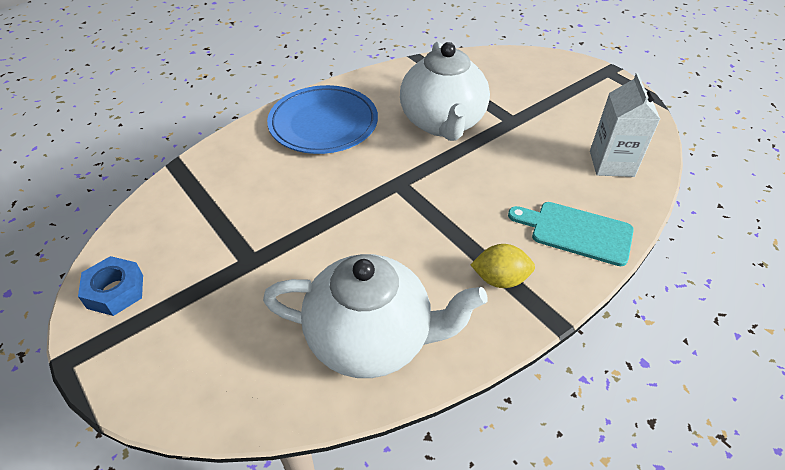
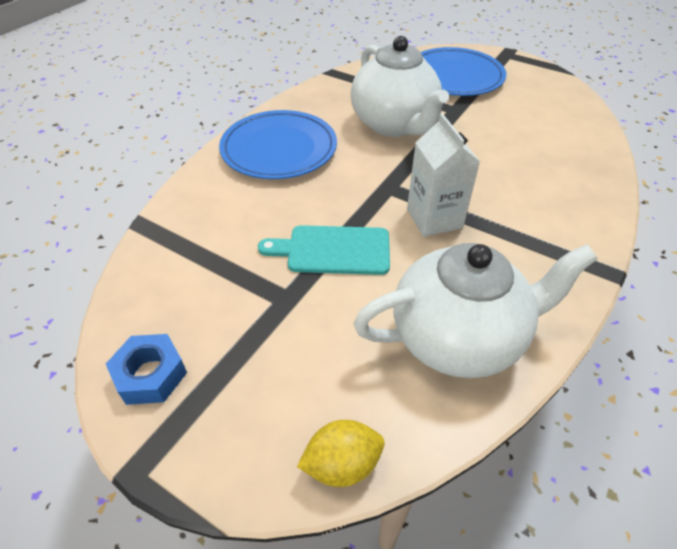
camera: 20 degrees left, 0 degrees up
yellow lemon [470,244,535,288] -> yellow lemon moved to [297,420,385,487]
turquoise cutting board [508,202,634,266] -> turquoise cutting board moved to [258,225,390,275]
white carton [590,73,660,177] -> white carton moved to [407,113,480,237]
none -> blue plate [421,47,506,96]

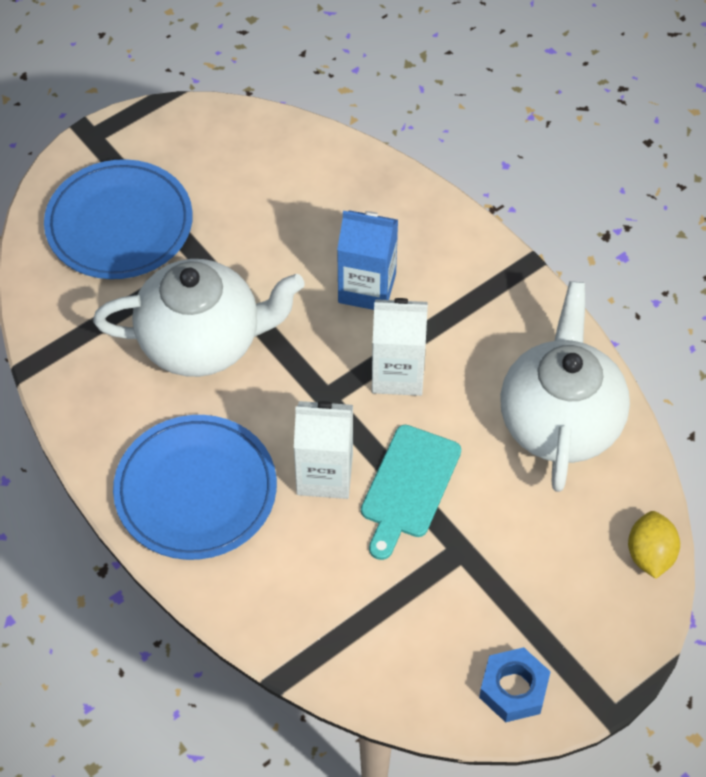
camera: 70 degrees left, 10 degrees up
none -> white carton [294,401,353,499]
none -> blue carton [337,210,398,310]

